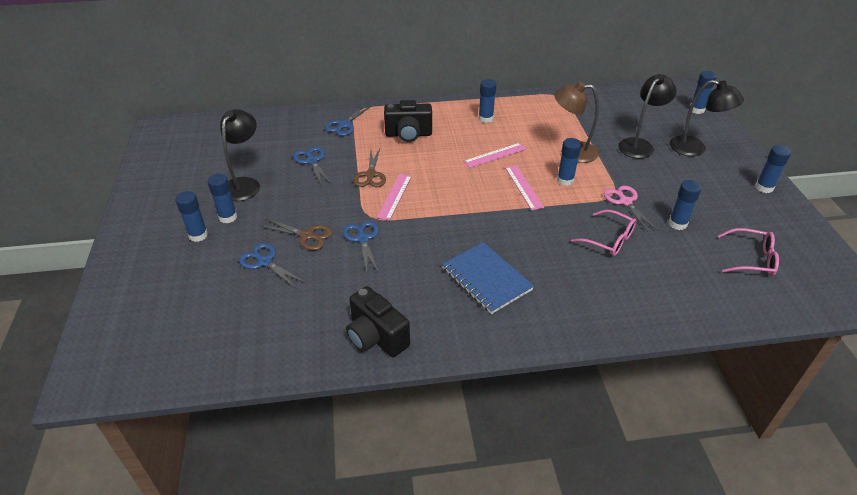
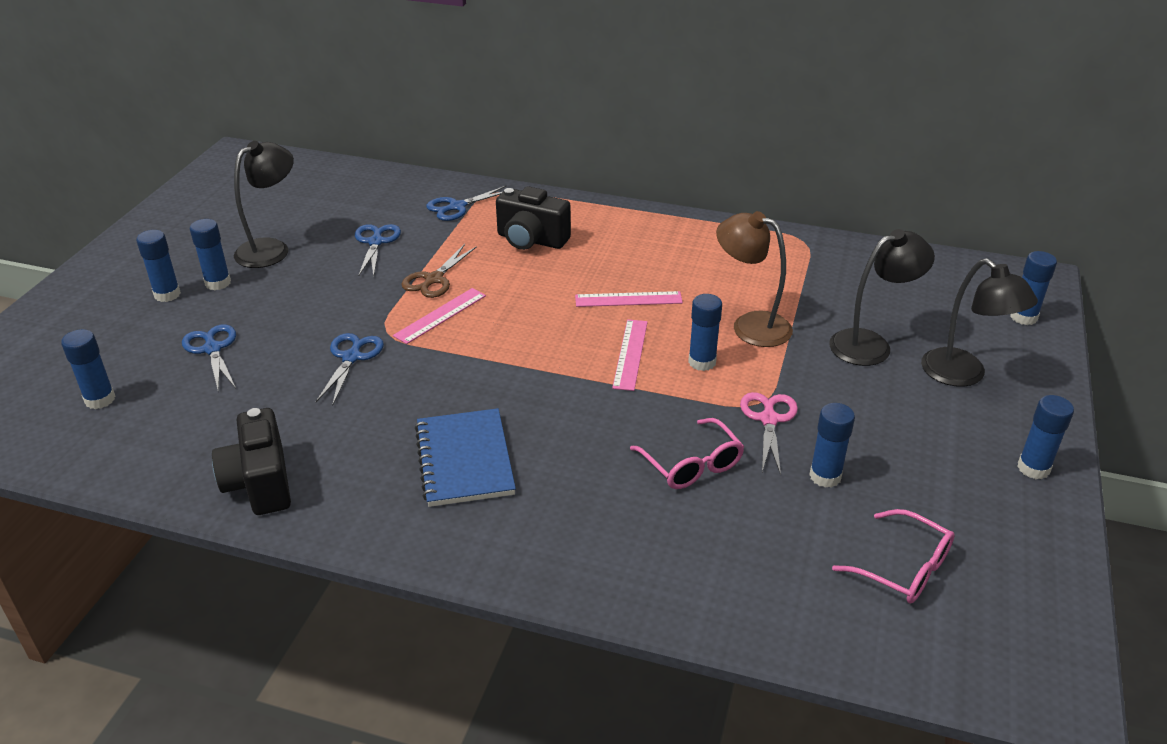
camera: 25 degrees right, 5 degrees down
brown scissors [260,219,333,250] -> none
blue glue stick [479,79,496,123] -> blue glue stick moved to [61,329,115,409]

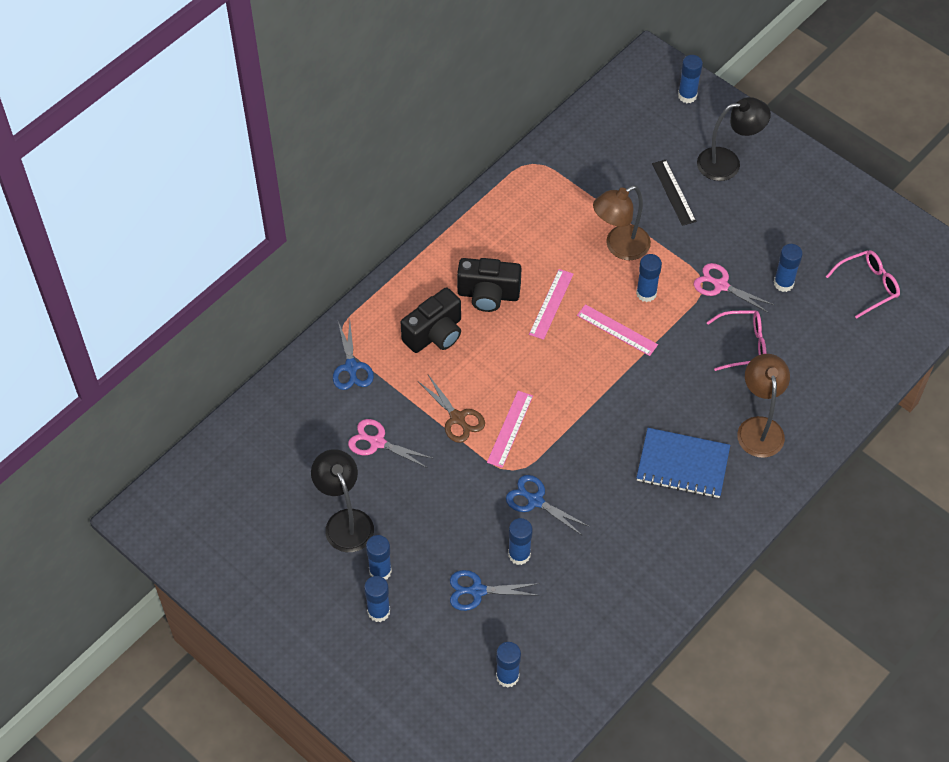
camera: 65 degrees left, 20 degrees up
black camera [212,408,291,515] -> black camera moved to [457,258,521,312]
blue scissors [355,224,401,277] -> pink scissors [348,419,434,468]
pink ruler [393,288,486,344] -> pink ruler turned 45 degrees clockwise [487,391,533,468]
black lamp [829,229,935,366] -> black ruler [652,160,696,226]
blue glue stick [1017,395,1074,479] -> blue glue stick moved to [508,518,533,565]
none -> brown lamp [737,354,790,458]

